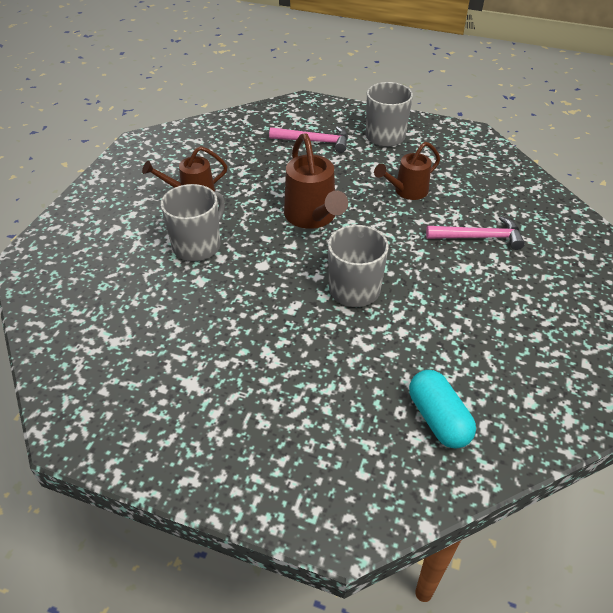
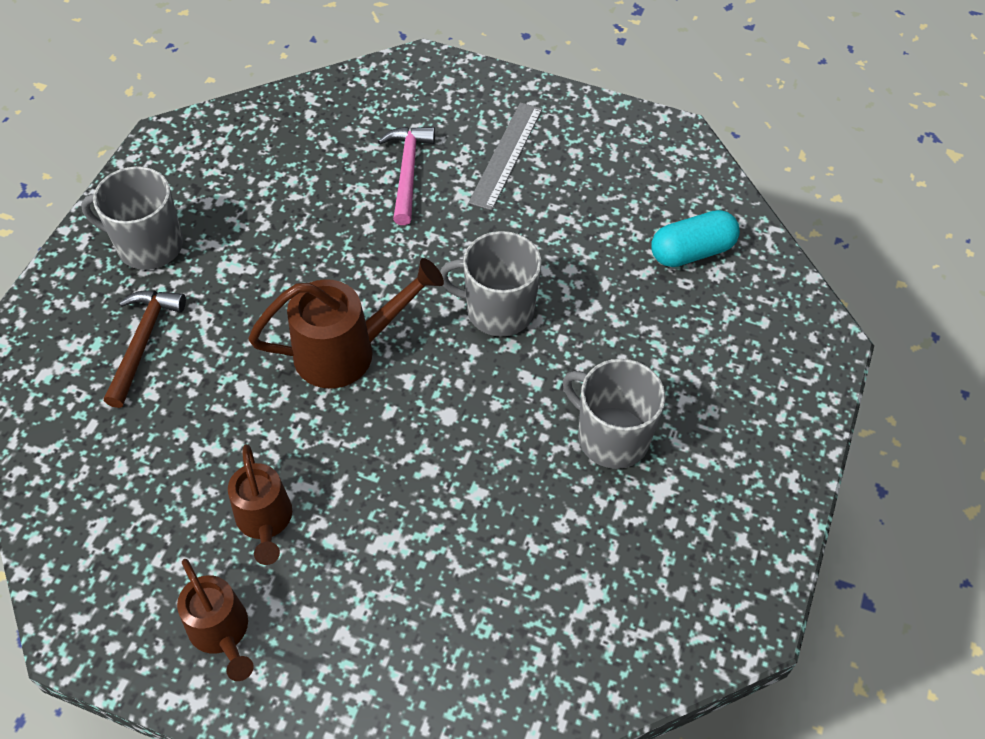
camera: 90 degrees left, 10 degrees up
grey mug [161,184,225,261] -> grey mug moved to [563,359,665,469]
pink hammer [269,126,348,153] -> brown hammer [104,291,186,408]
brown watering can [374,142,440,200] -> brown watering can moved to [177,559,254,681]
none -> grey ruler [468,102,542,211]

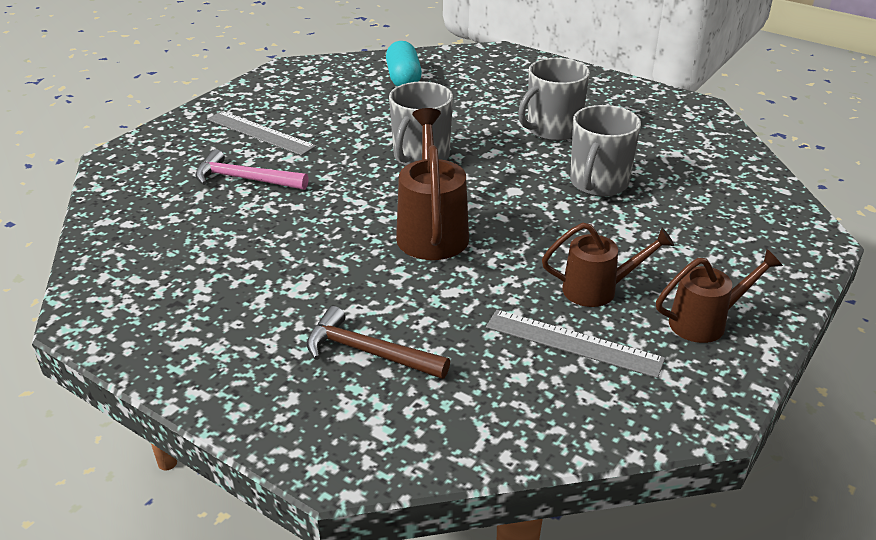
camera: 75 degrees left, 20 degrees down
grey mug [81,166,183,270] -> grey mug moved to [570,105,641,197]
none -> grey ruler [486,310,665,378]

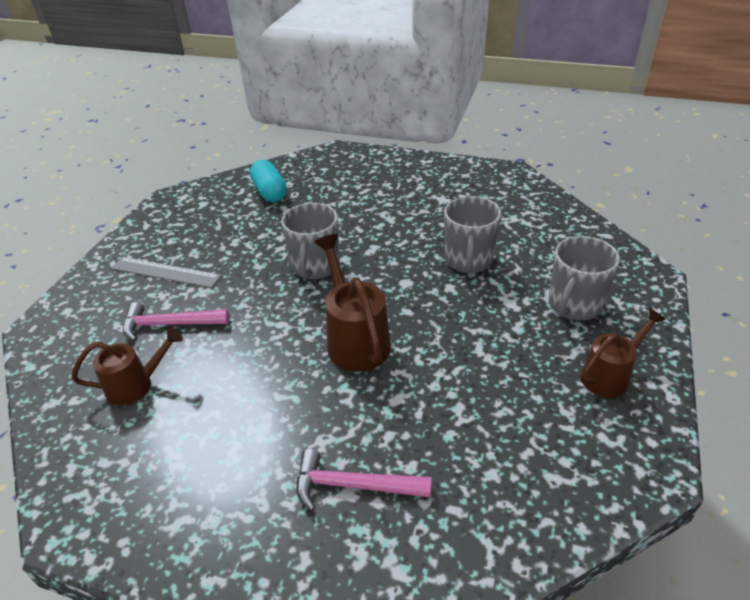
camera: 15 degrees left, 5 degrees up
brown hammer [307,306,450,379] -> pink hammer [296,449,432,511]
grey ruler [486,310,665,378] -> none
grey mug [518,58,590,141] -> grey mug moved to [549,236,620,320]
brown watering can [542,222,674,307] -> brown watering can moved to [72,328,183,406]

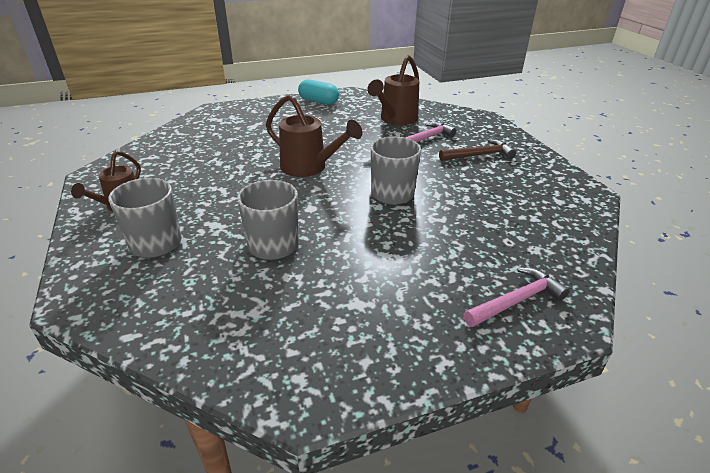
camera: 140 degrees right, 5 degrees down
brown watering can [72,328,183,406] -> brown watering can [367,55,419,125], size x1.50
grey ruler [111,257,221,288] -> brown hammer [439,139,516,161]
turquoise capsule [250,160,287,202] -> turquoise capsule moved to [298,79,339,105]
pink hammer [296,449,432,511] -> pink hammer moved to [463,267,569,327]

